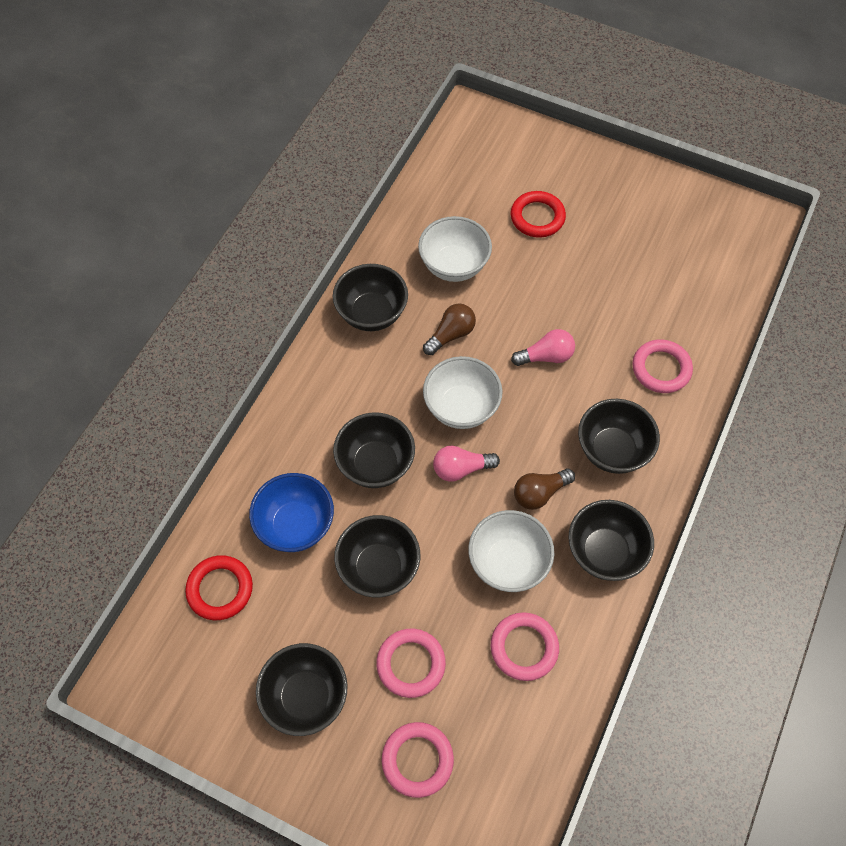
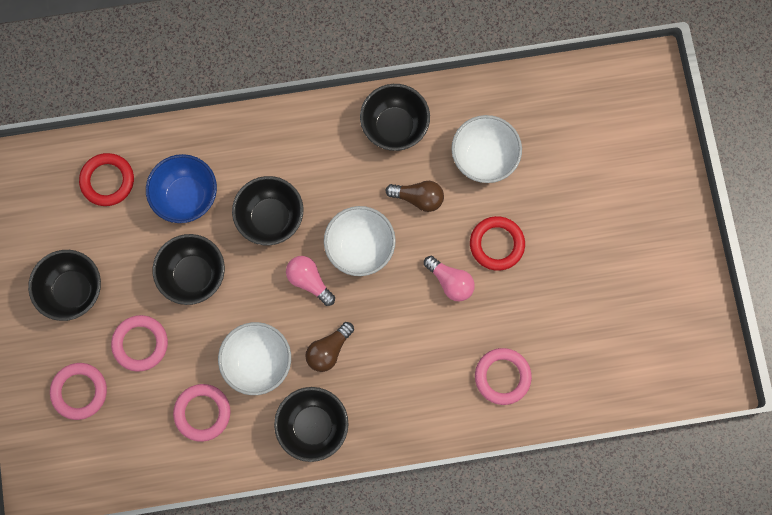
camera: 55 degrees right, 15 degrees up
red ring [511,191,566,238] -> red ring moved to [470,216,525,271]
brown light bulb [514,469,575,510] -> brown light bulb turned 75 degrees counterclockwise [305,322,354,372]
black bowl [578,399,660,474] -> none

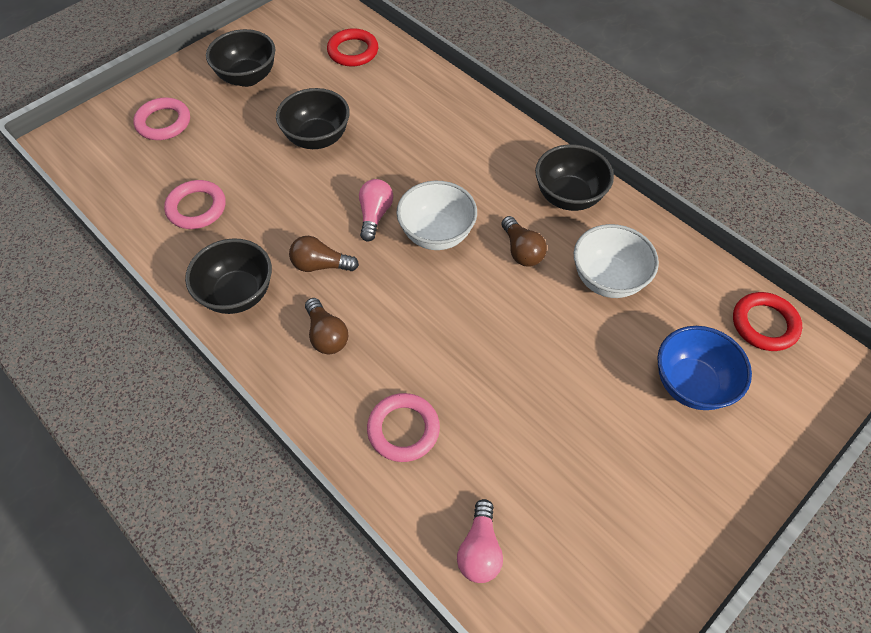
camera: 55 degrees right, 20 degrees down
pink ring [111,315,168,371] -> none
blue bowl [146,154,217,223] -> blue bowl moved to [657,326,752,410]
white bowl [218,322,291,395] -> none
black bowl [232,176,303,245] -> none
pink light bulb [424,256,475,301] -> pink light bulb moved to [457,499,503,583]
red ring [470,216,525,271] -> red ring moved to [733,292,802,351]
none -> brown light bulb [305,298,348,354]

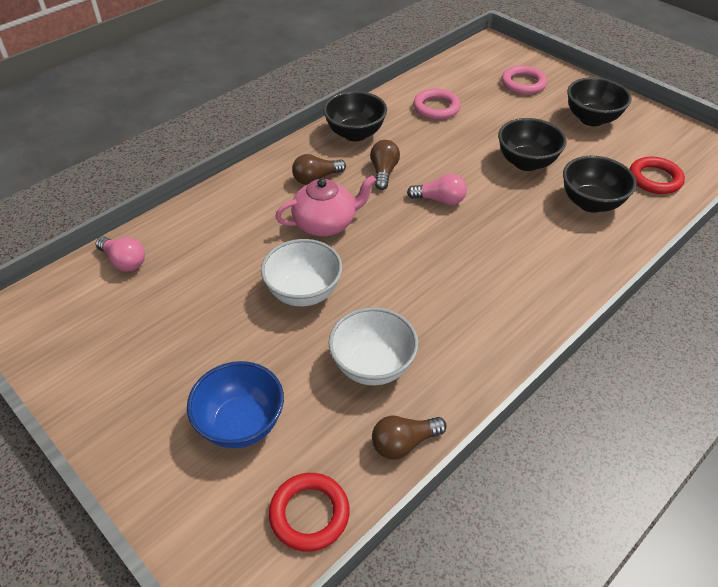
camera: 90 degrees right, 10 degrees down
pink ring [367,393,440,462] -> none
white bowl [396,181,477,250] -> white bowl moved to [261,239,343,306]
pink light bulb [457,499,503,583] -> pink light bulb turned 150 degrees counterclockwise [96,237,145,272]
brown light bulb [501,216,547,267] -> brown light bulb moved to [372,416,447,460]
black bowl [535,144,614,211] -> black bowl moved to [563,156,637,213]
none -> pink teapot [275,175,376,236]

